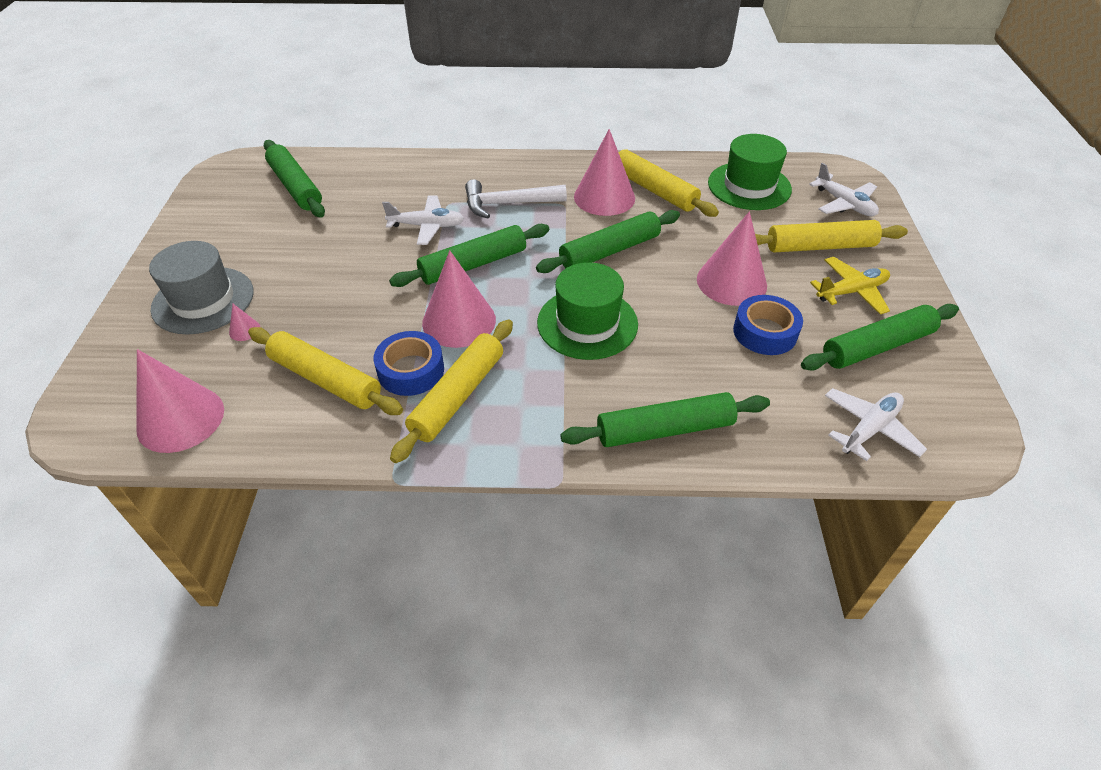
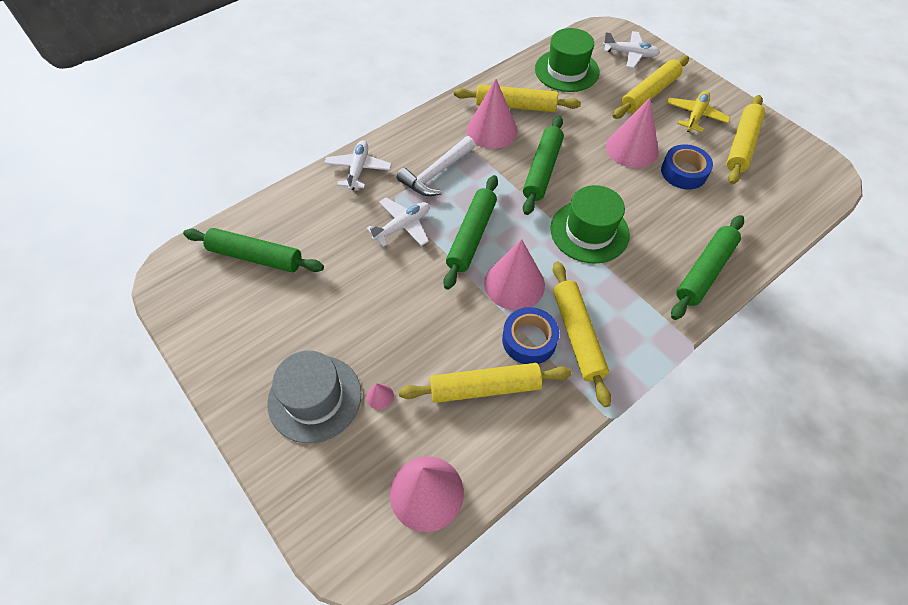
camera: 40 degrees left, 10 degrees up
green rolling pin [801,304,959,371] -> yellow rolling pin [727,95,765,184]
white plane [825,388,927,461] -> white plane moved to [324,140,392,190]

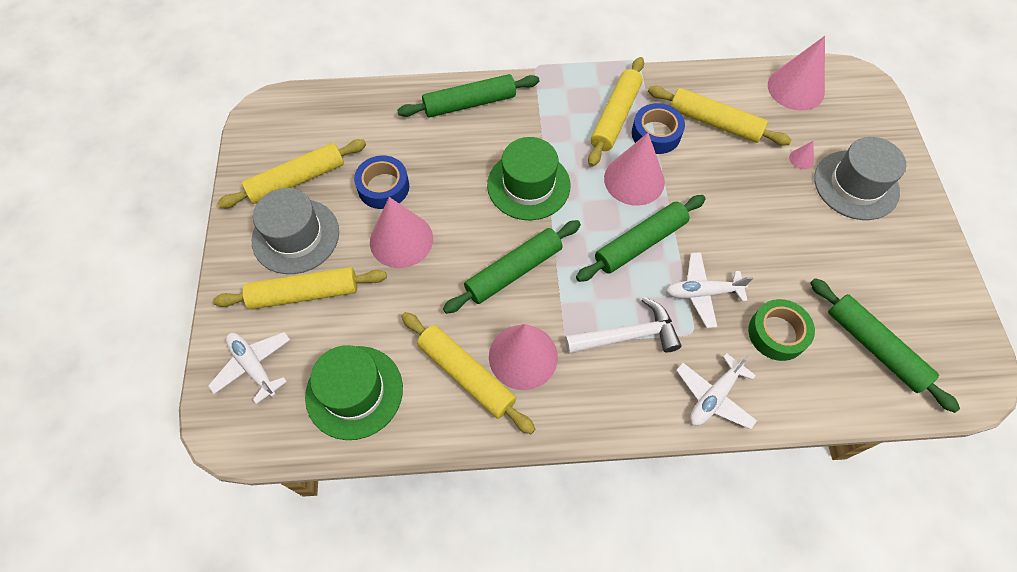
camera: 145 degrees left, 5 degrees up
yellow plane [667,91,730,132] -> grey hat [252,188,339,274]
none -> green tape [748,299,815,361]

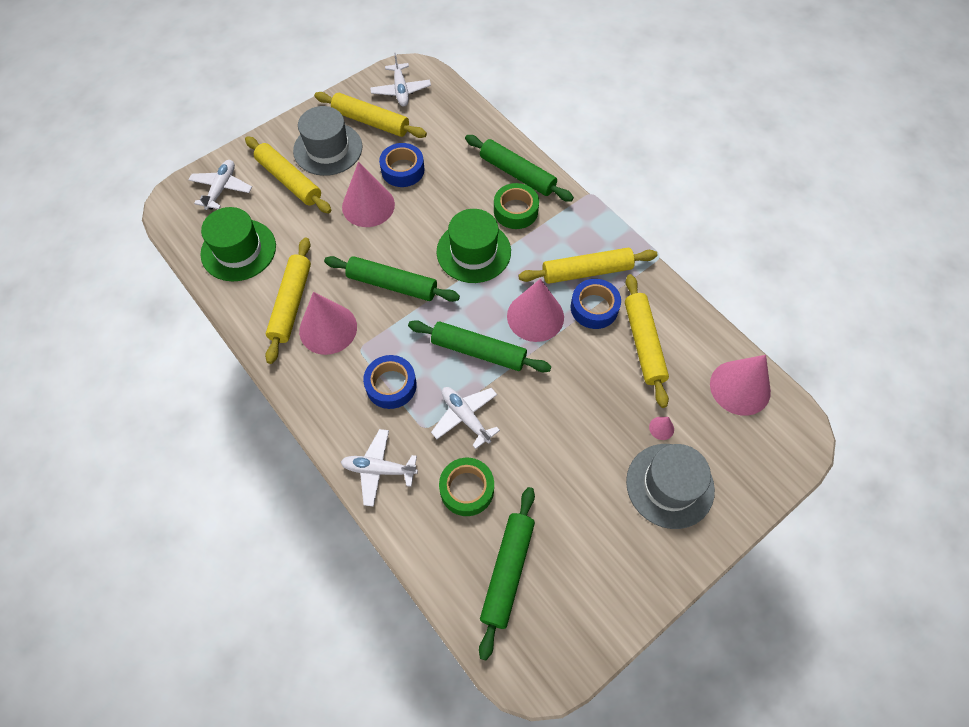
camera: 55 degrees right, 0 degrees up
white hammer [565,297,682,354] -> blue tape [363,355,417,409]
none -> white plane [370,53,431,107]
none -> green tape [494,183,539,229]

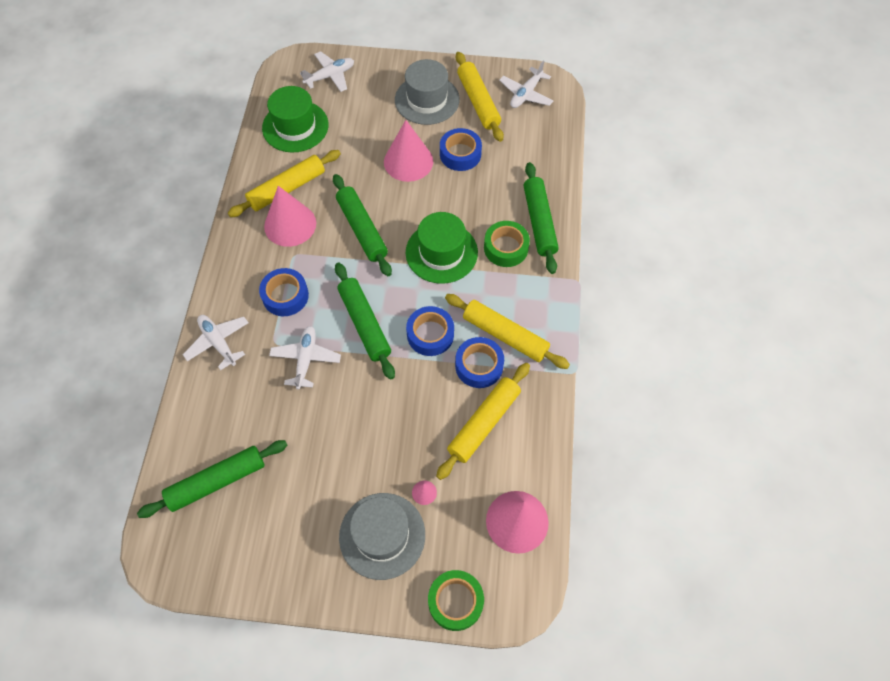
camera: 45 degrees right, 0 degrees up
yellow rolling pin [245,136,331,213] -> none
green tape [439,458,494,516] -> green tape moved to [428,570,484,631]
pink cone [507,279,564,342] -> blue tape [406,306,454,356]

